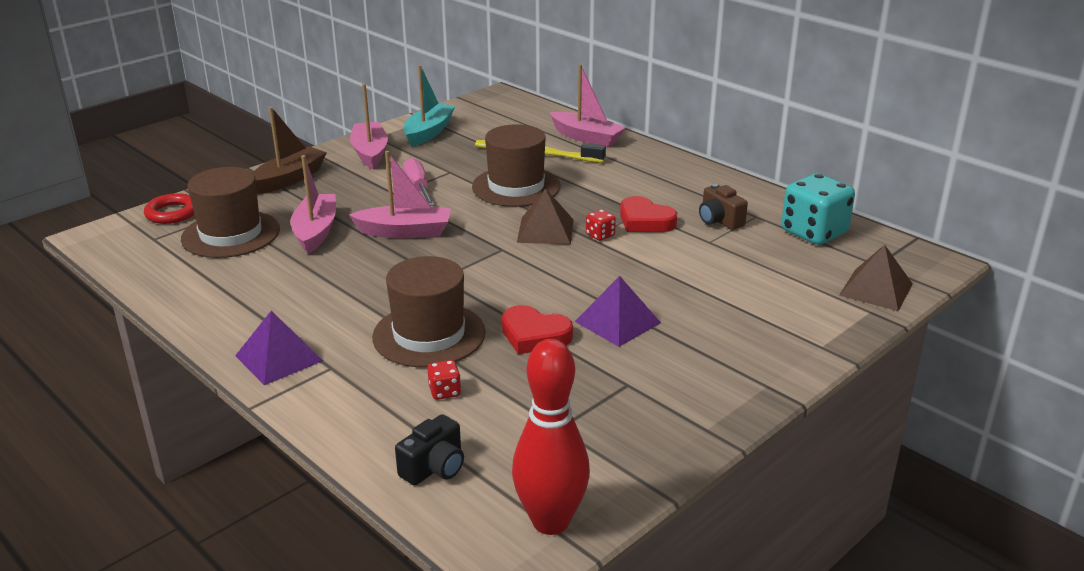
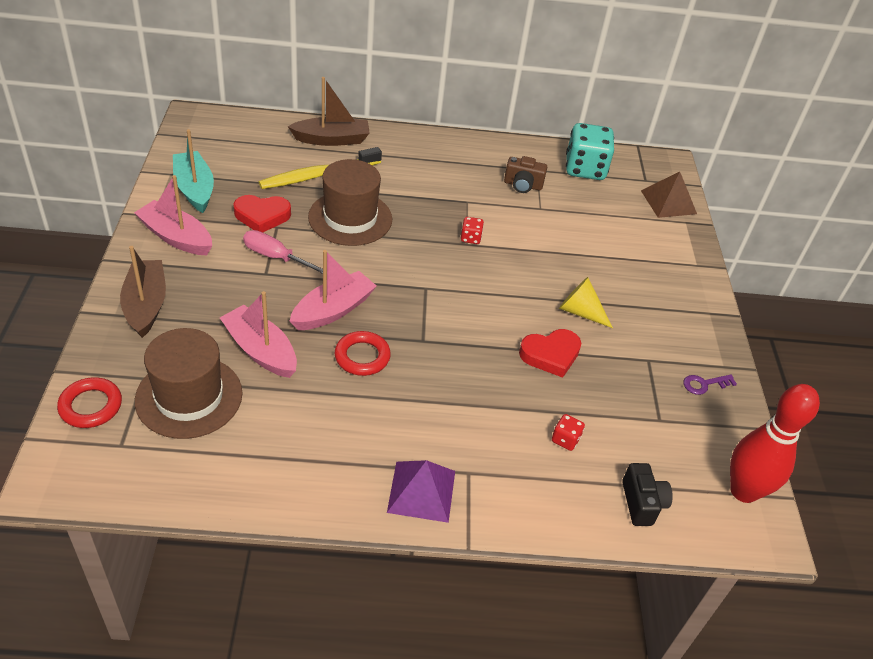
camera: 50 degrees left, 15 degrees up
brown hat [372,256,486,368] -> none
brown pyramid [517,189,574,245] -> none
pink boat [550,64,626,147] -> brown boat [288,77,370,146]
purple pyramid [574,276,661,347] -> yellow cone [559,277,613,328]
red heart [620,196,677,232] -> red heart moved to [233,195,291,232]
none -> red ring [335,331,391,376]
none -> purple key [683,374,737,395]

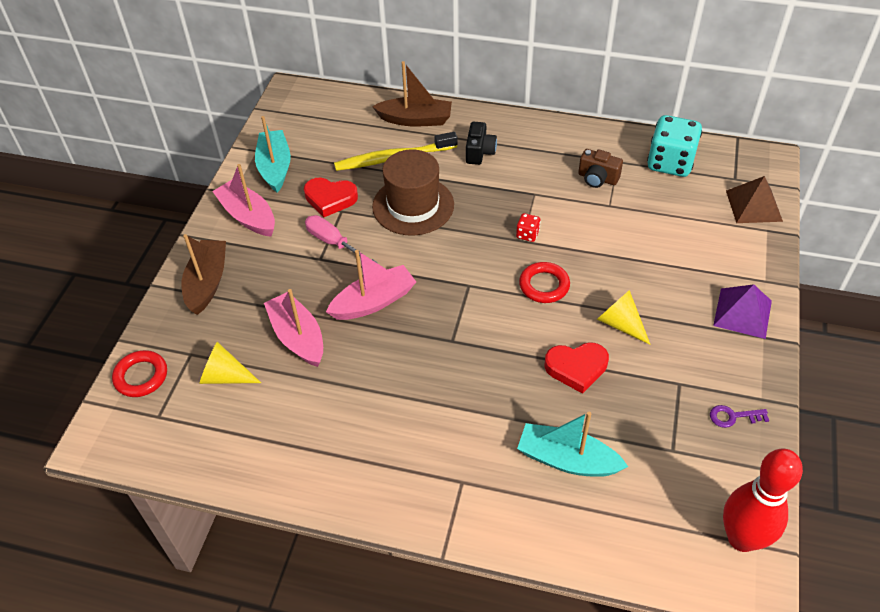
camera: 20 degrees right, 5 degrees up
brown hat [135,328,243,439] -> yellow cone [199,342,261,384]
red ring [335,331,391,376] -> red ring moved to [519,262,570,303]
purple pyramid [387,460,455,523] -> purple pyramid moved to [713,284,772,339]
red dice [552,414,585,451] -> turquoise boat [517,412,628,477]
black camera [622,463,673,526] -> black camera moved to [466,122,497,165]

